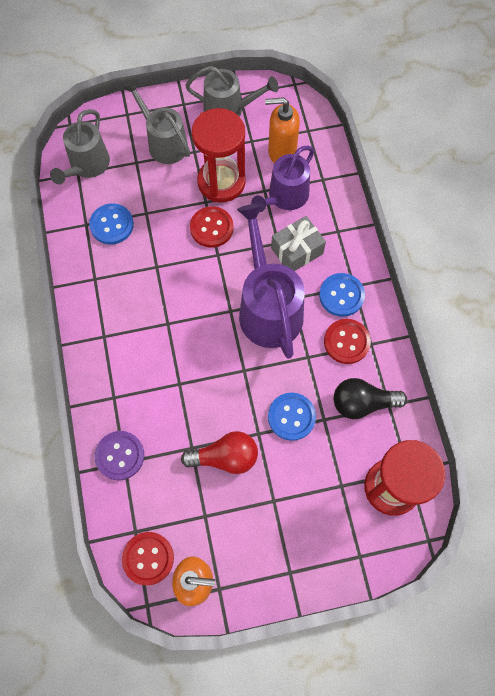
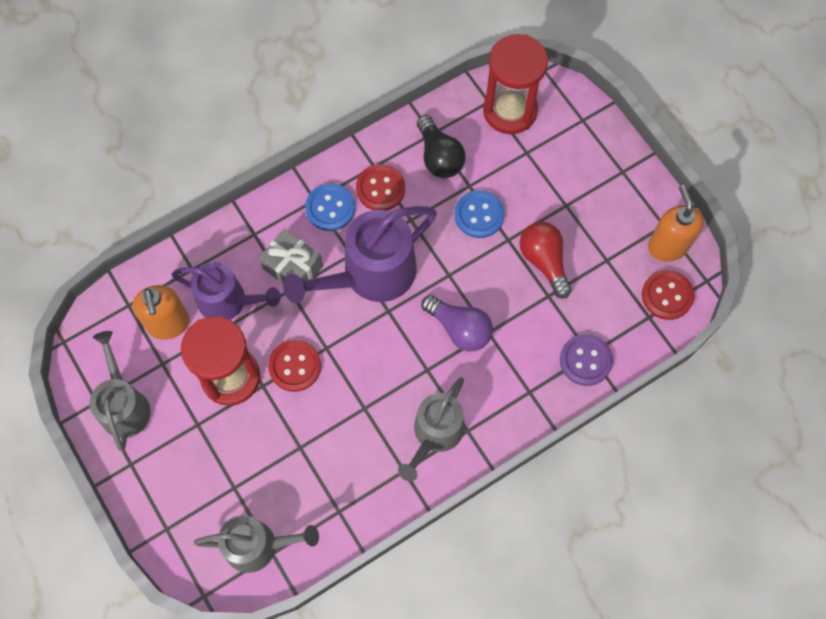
camera: 110 degrees left, 0 degrees up
blue button [89,204,134,245] -> none
grey watering can [123,80,190,164] -> grey watering can moved to [398,377,464,481]
none -> purple light bulb [422,295,493,352]

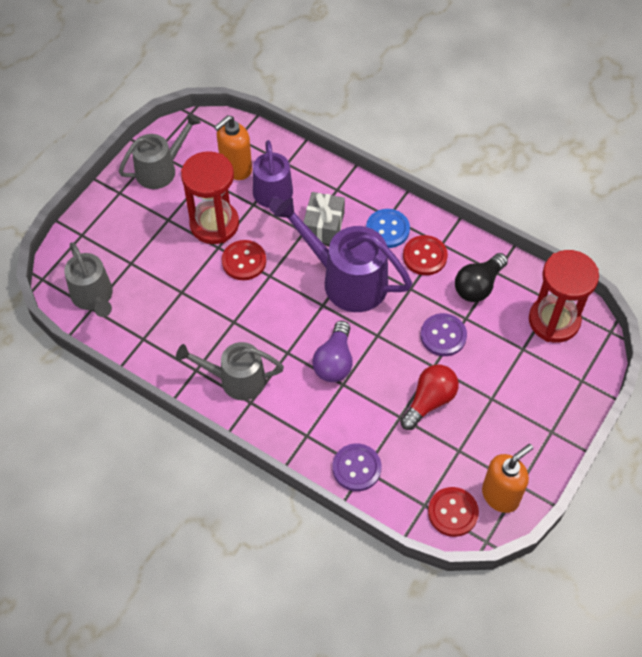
camera: 65 degrees right, 10 degrees down
blue button [455,190,505,238] -> purple button [420,313,467,356]

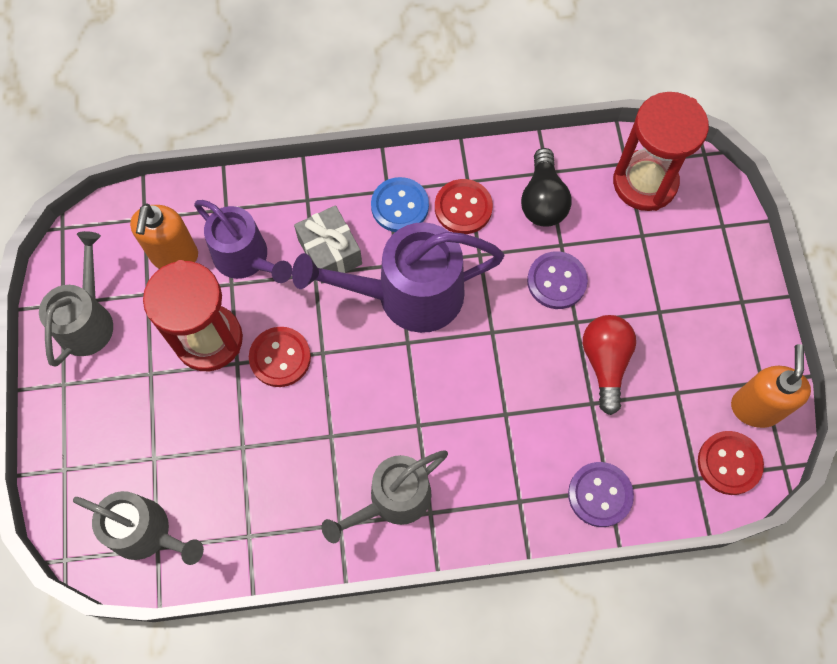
camera: 40 degrees left, 10 degrees up
purple light bulb [312,321,353,382] -> none

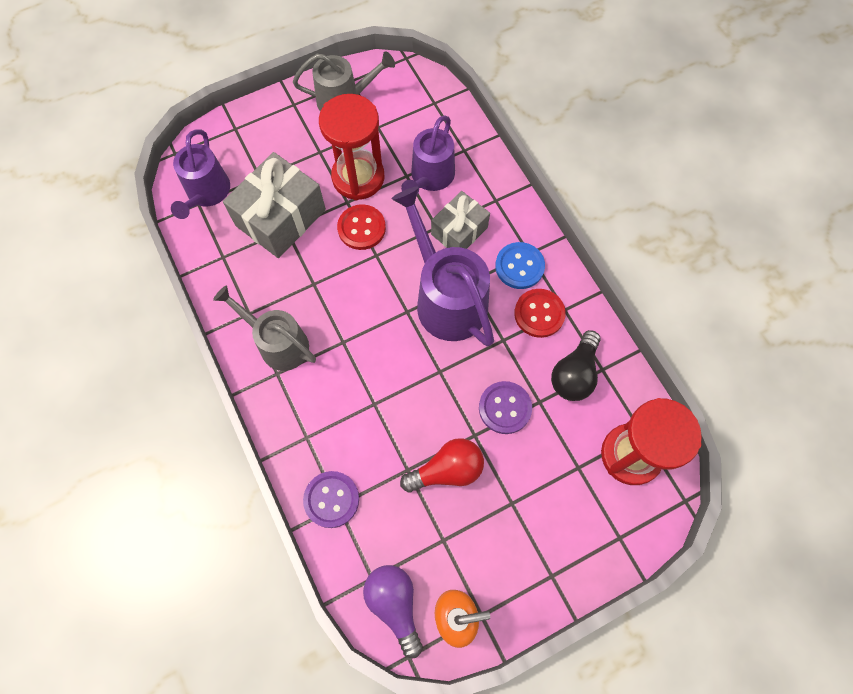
camera: 70 degrees right, 0 degrees up
grey watering can [73,491,204,565] -> purple watering can [171,129,230,219]
orange soap dispenser [130,203,198,269] -> none
black light bulb [521,148,571,227] -> black light bulb turned 45 degrees counterclockwise [551,330,601,401]
red button [698,431,764,495] -> purple light bulb [363,565,423,658]
none -> grey gift [223,152,326,258]

